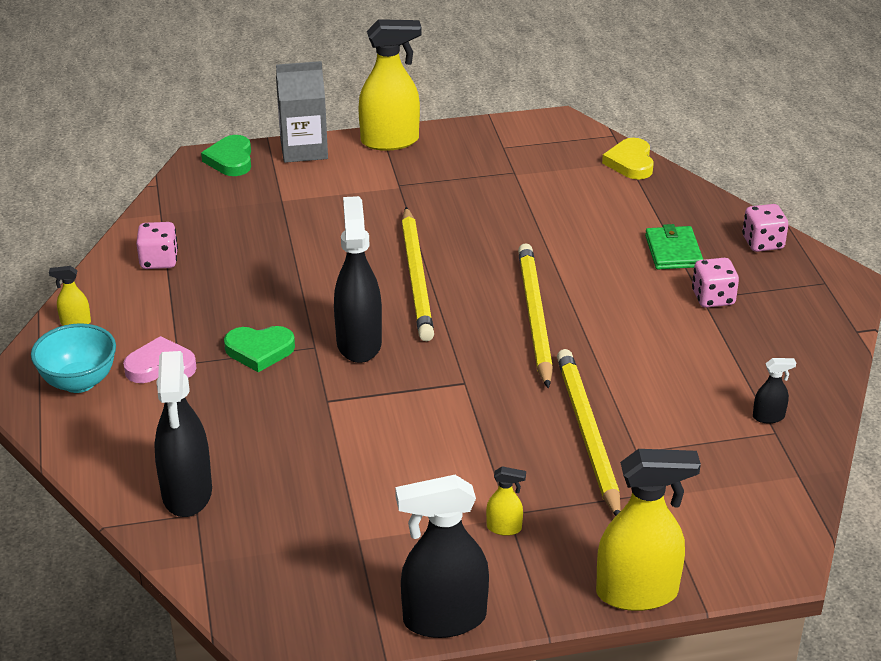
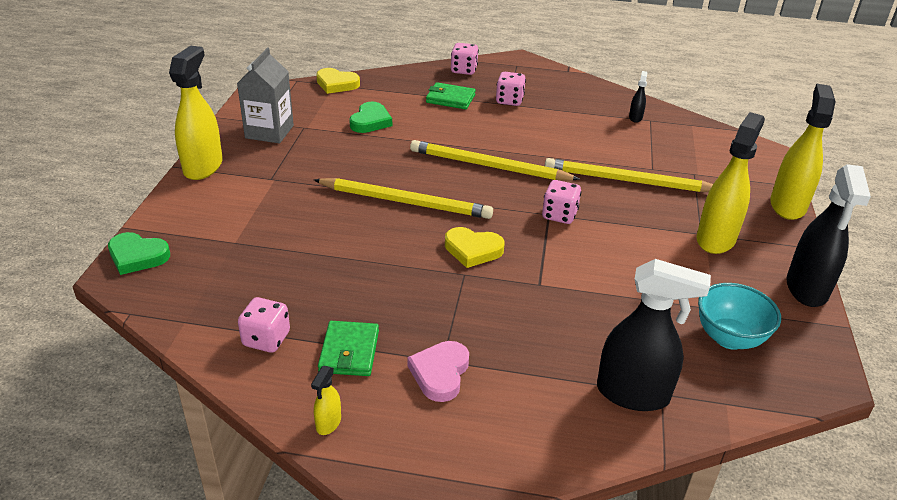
camera: 70 degrees left, 0 degrees up
turquoise bowl [31,323,116,393] -> turquoise bowl moved to [698,283,781,350]
green heart [224,326,295,372] -> green heart moved to [349,102,392,133]
grey carton [276,61,328,163] -> grey carton moved to [237,47,294,143]
black spray bottle [334,196,382,363] -> yellow heart [445,227,505,268]
yellow spray bottle [486,466,526,536] -> yellow spray bottle [696,112,765,254], size x2.24
none -> green wallet [318,321,379,376]
none -> pink dice [542,180,581,224]

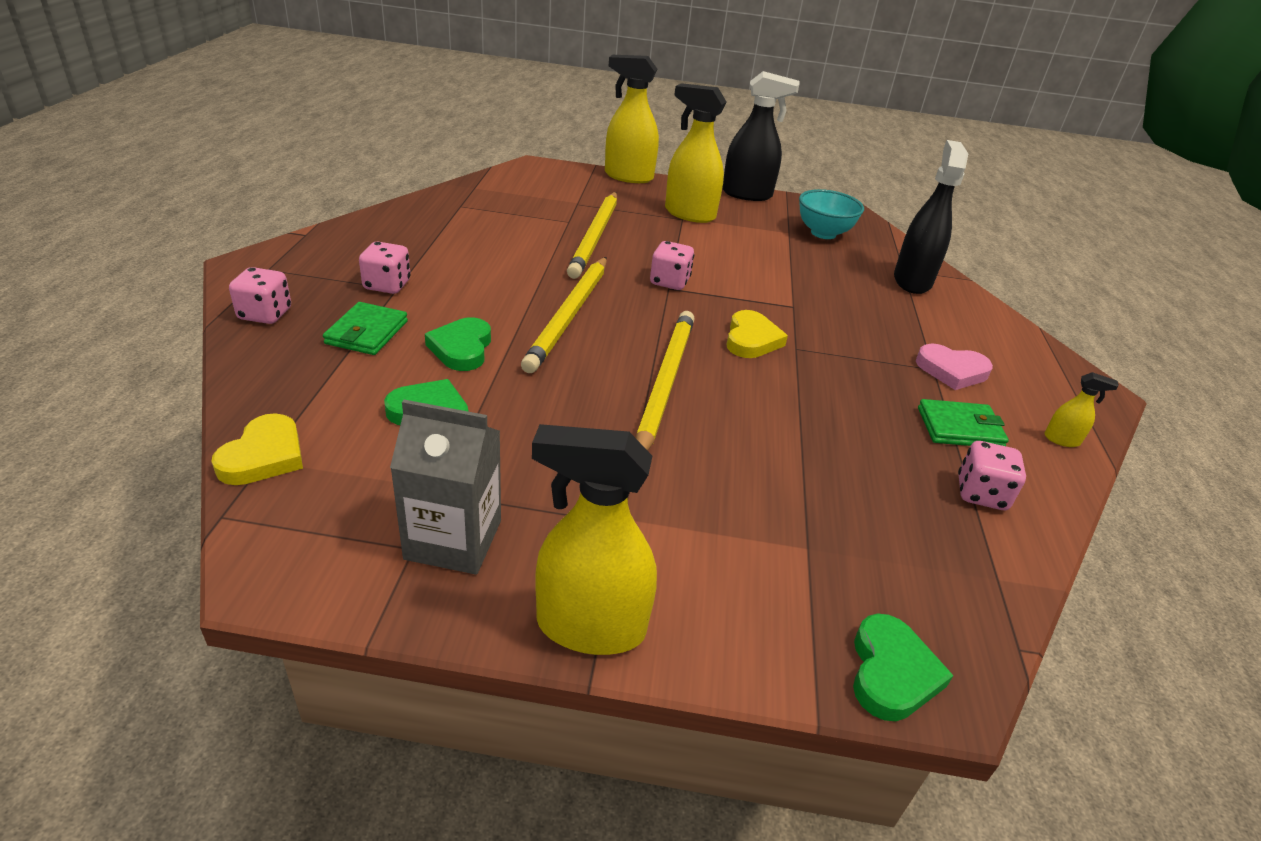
camera: 95 degrees left, 0 degrees up
black spray bottle [629,71,647,123] -> none
none -> green heart [425,317,491,371]

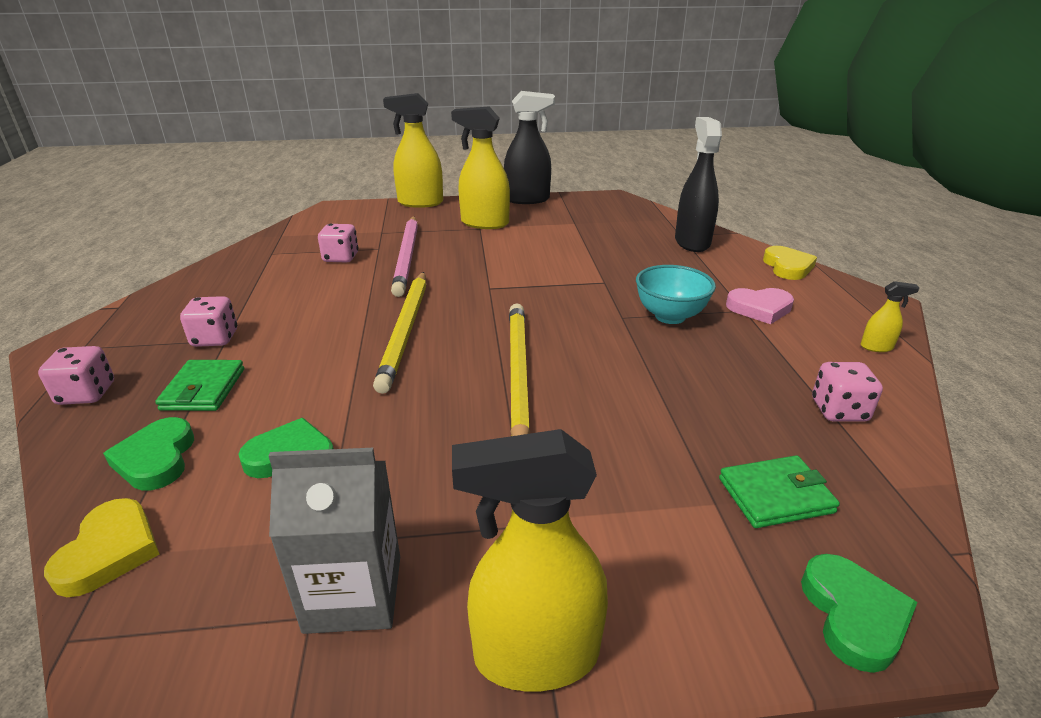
camera: 10 degrees left, 5 degrees down
green heart [425,317,491,371] -> green heart moved to [103,417,194,490]
yellow pencil [567,192,617,279] -> pink pencil [391,216,418,297]
pink dice [650,241,694,290] -> pink dice moved to [318,224,359,262]
yellow heart [726,310,788,358] -> yellow heart moved to [763,246,817,280]
turquoise bowl [799,189,864,239] -> turquoise bowl moved to [636,265,716,324]
green wallet [918,399,1009,446] -> green wallet moved to [719,455,840,528]

